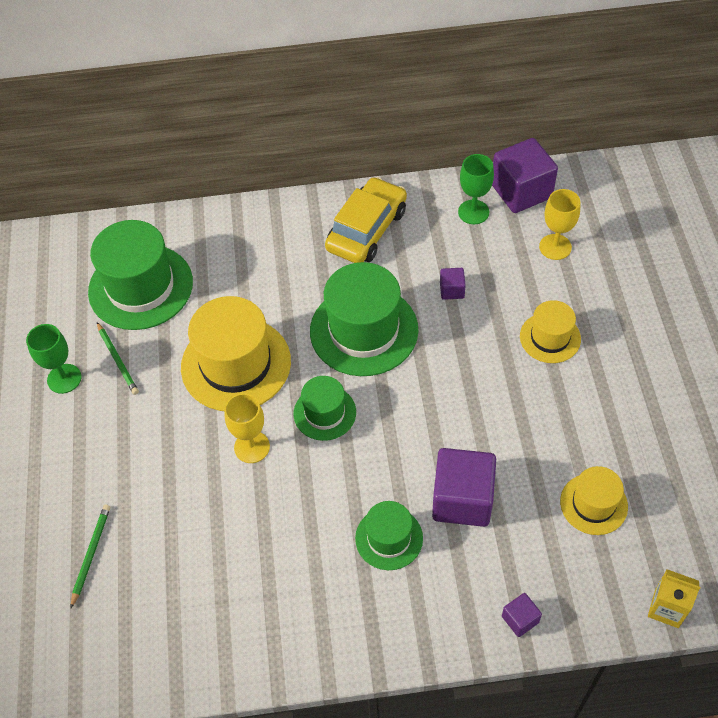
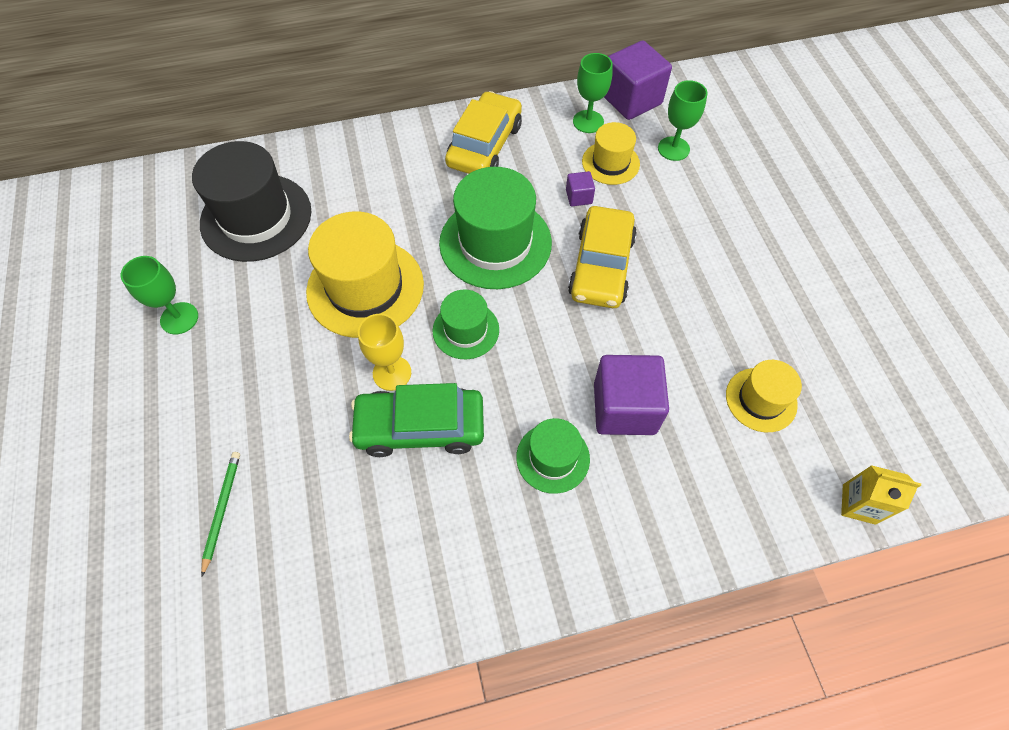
camera: 10 degrees left, 5 degrees up
green hat [88,220,193,330] -> black hat [192,141,311,262]
green pencil [97,322,139,395] -> none
purple cube [502,593,542,637] -> none
yellow hat [520,300,581,363] -> yellow hat moved to [582,122,640,185]
yellow goblet [539,189,580,260] -> green goblet [658,80,708,161]
none -> green car [349,383,484,457]
none -> yellow car [568,206,637,308]

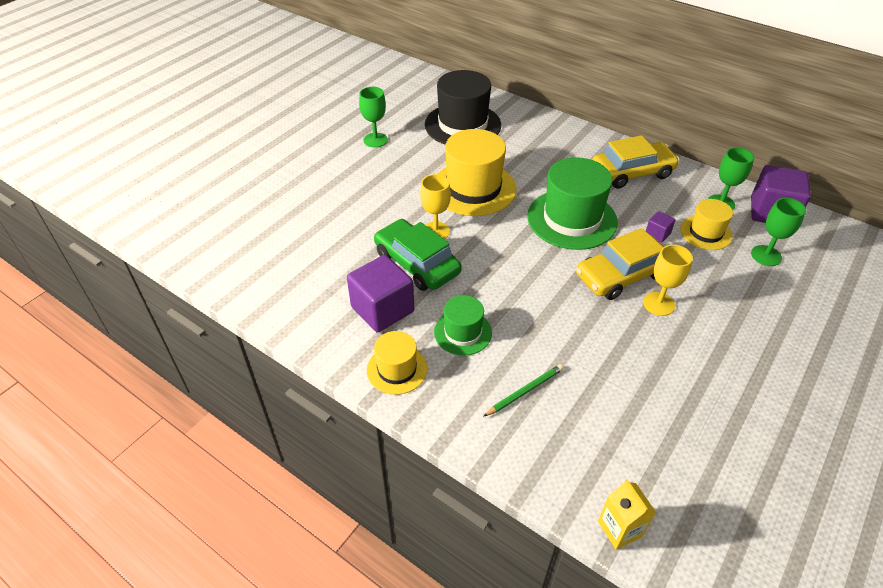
camera: 50 degrees right, 15 degrees down
green pencil [201,452,240,577] -> green pencil moved to [483,364,564,417]
green hat [433,289,499,360] -> none
purple cube [594,355,669,435] -> purple cube moved to [347,255,414,333]
yellow hat [726,360,802,432] -> yellow hat moved to [367,331,427,395]
none -> yellow goblet [643,245,693,316]

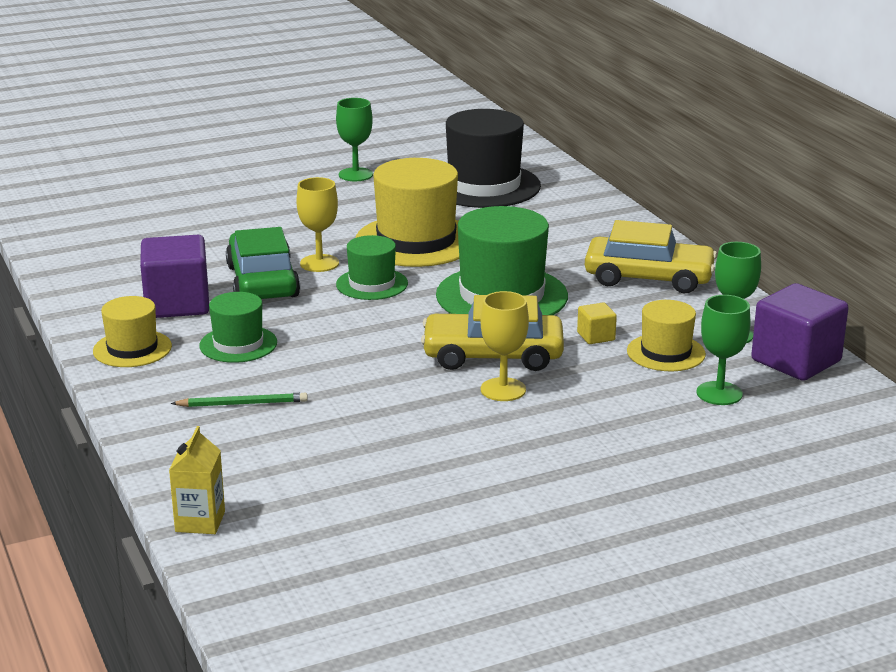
camera: 30 degrees right, 20 degrees down
purple cube [646,211,676,243] -> yellow cube [577,302,617,344]
none -> green hat [336,235,408,300]

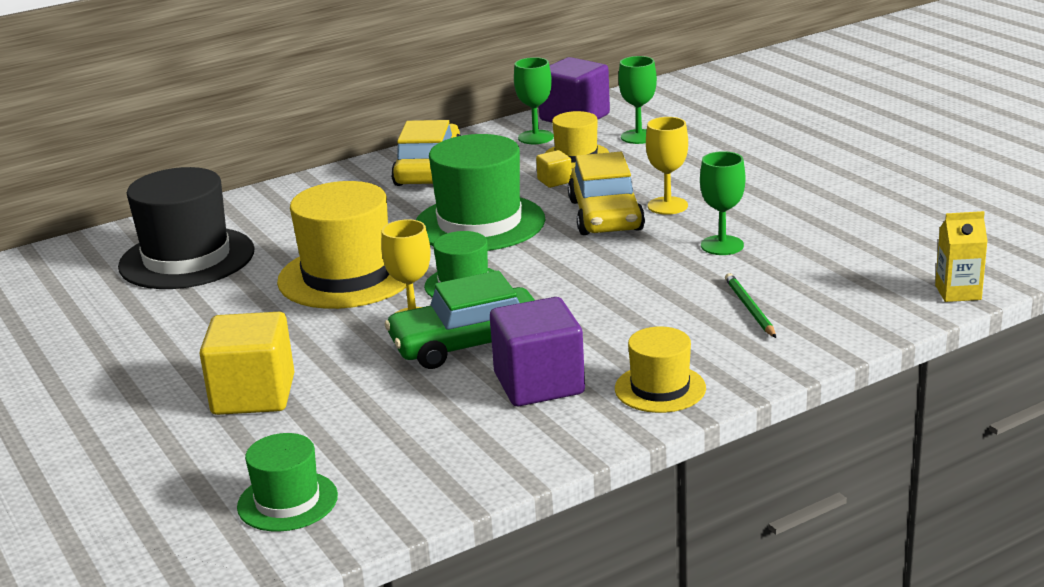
camera: 95 degrees left, 0 degrees up
green hat [199,292,277,363] -> green hat moved to [237,433,338,532]
green goblet [336,98,373,181] -> green goblet moved to [700,151,745,255]
none -> yellow cube [199,312,295,415]

